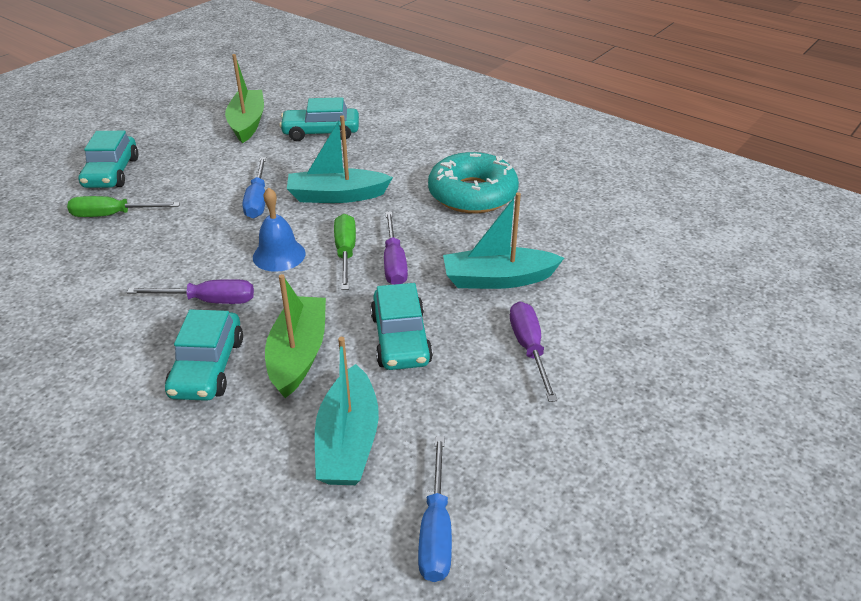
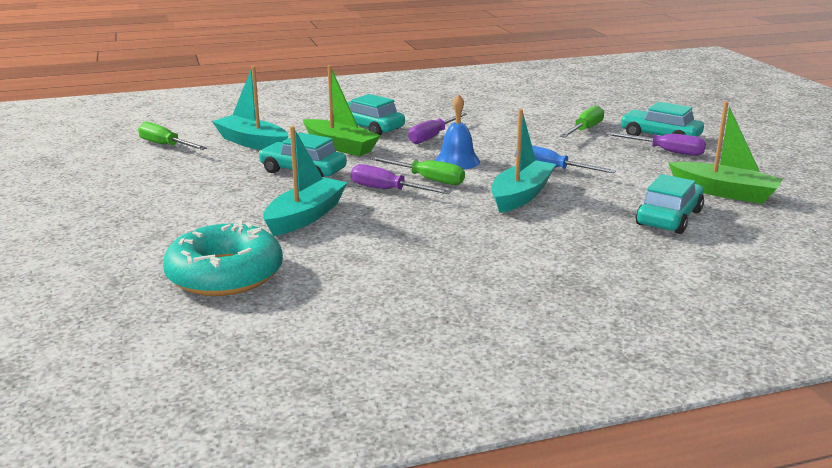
camera: 125 degrees right, 15 degrees down
blue screwdriver [418,436,452,582] -> green screwdriver [138,122,207,150]
turquoise donut [428,152,519,213] -> turquoise donut moved to [163,220,283,296]
purple screwdriver [510,301,558,402] -> purple screwdriver moved to [606,132,706,156]

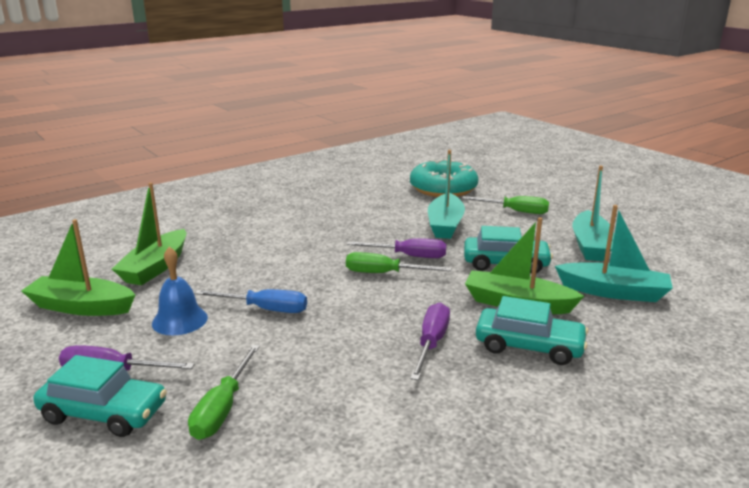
camera: 160 degrees right, 0 degrees up
green screwdriver [138,122,207,150] -> green screwdriver moved to [462,196,549,214]
blue bell [435,94,480,170] -> blue bell moved to [152,247,208,335]
turquoise boat [491,109,556,213] -> turquoise boat moved to [572,166,614,261]
turquoise car [636,174,704,234] -> green boat [112,183,186,285]

